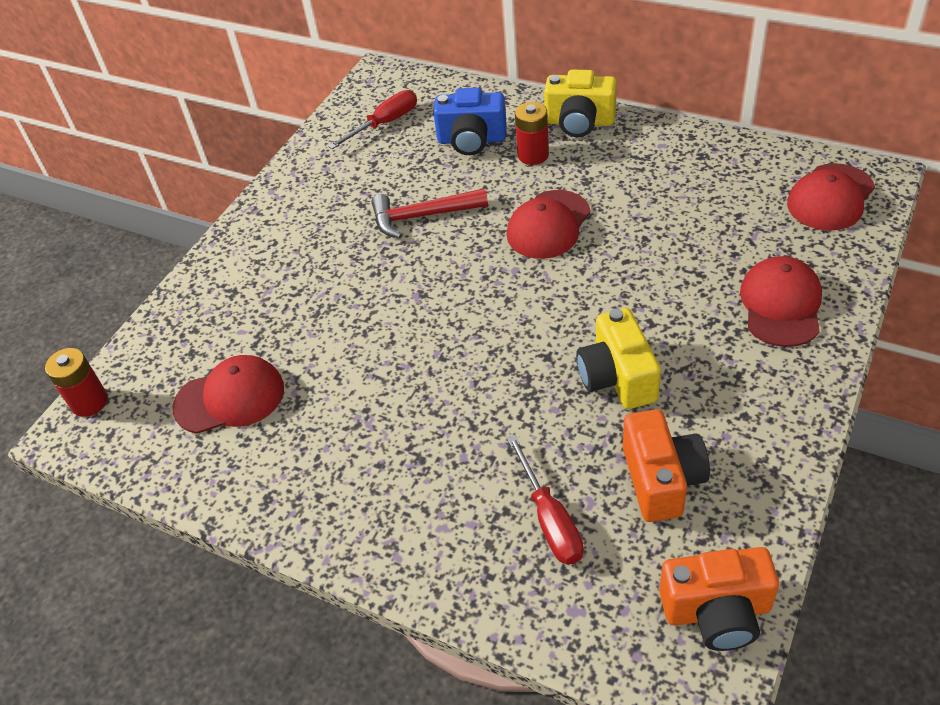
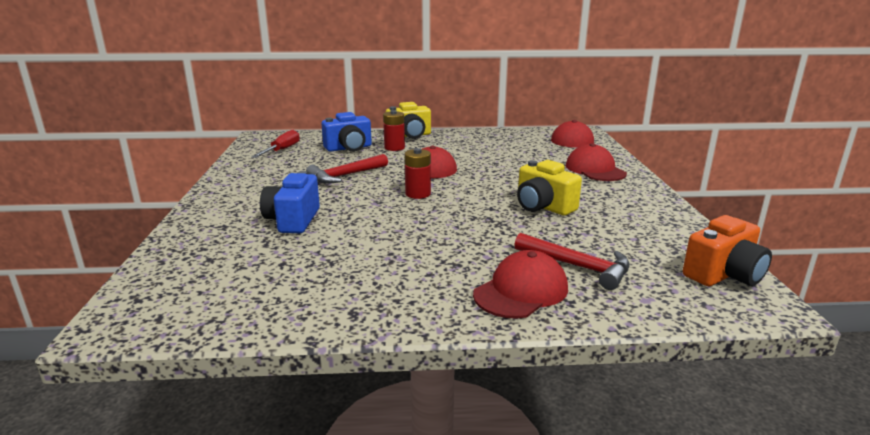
camera: 35 degrees left, 25 degrees down
red battery [45,348,108,417] -> red battery moved to [404,148,431,199]
red cap [172,355,284,434] -> red cap moved to [473,250,568,319]
red screwdriver [507,435,584,565] -> red hammer [514,233,630,290]
orange camera [623,409,710,522] -> none
none -> blue camera [260,171,320,233]

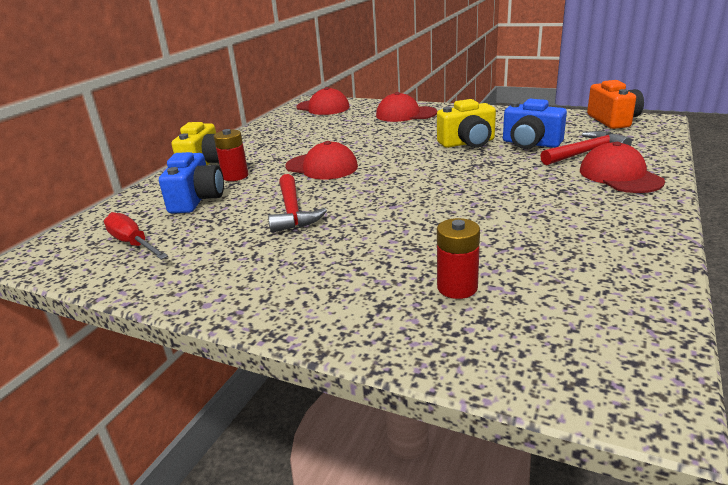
camera: 60 degrees left, 5 degrees up
blue camera [260,171,320,233] -> blue camera moved to [503,99,567,149]
red battery [404,148,431,199] -> red battery moved to [437,218,480,299]

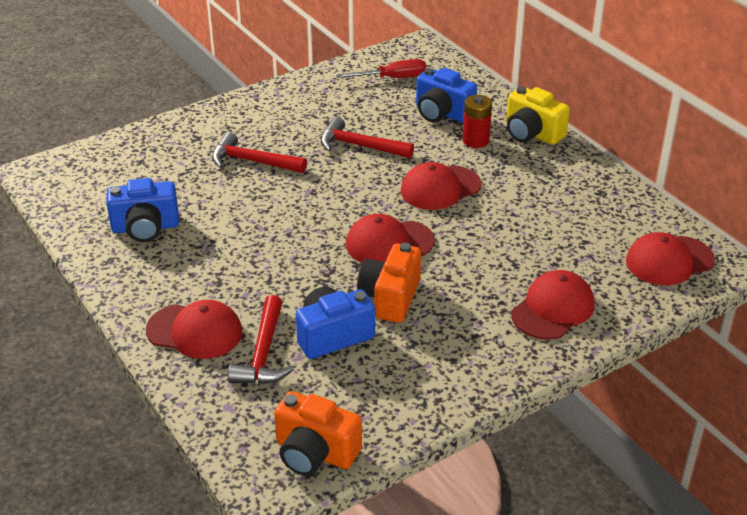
camera: 120 degrees right, 10 degrees up
yellow camera [437,99,496,148] -> orange camera [357,243,421,323]
red battery [437,218,480,299] -> none
none -> blue camera [106,178,179,242]
none -> red hammer [212,132,307,173]
none -> red cap [346,214,435,262]

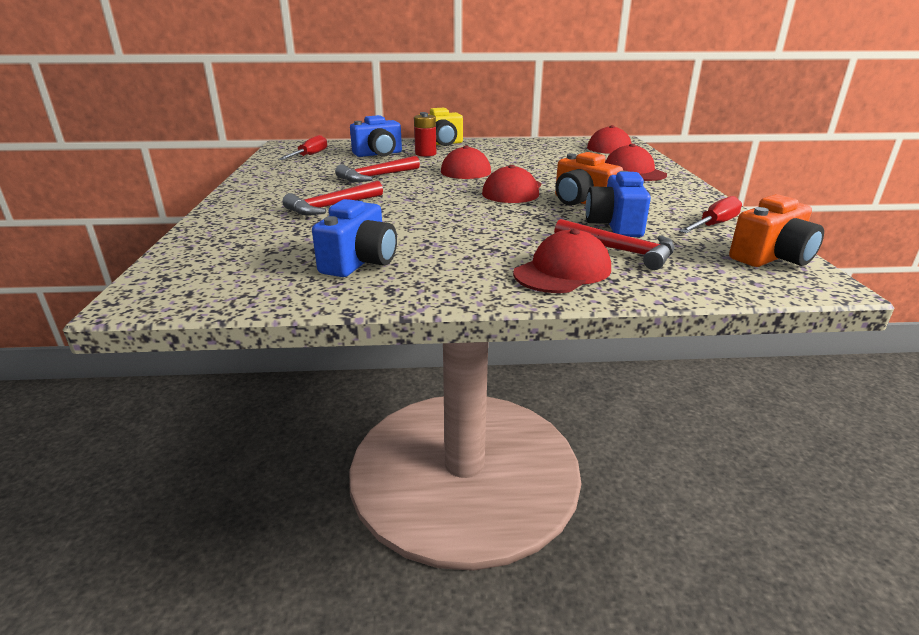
camera: 60 degrees left, 10 degrees down
none -> red screwdriver [679,196,742,233]

